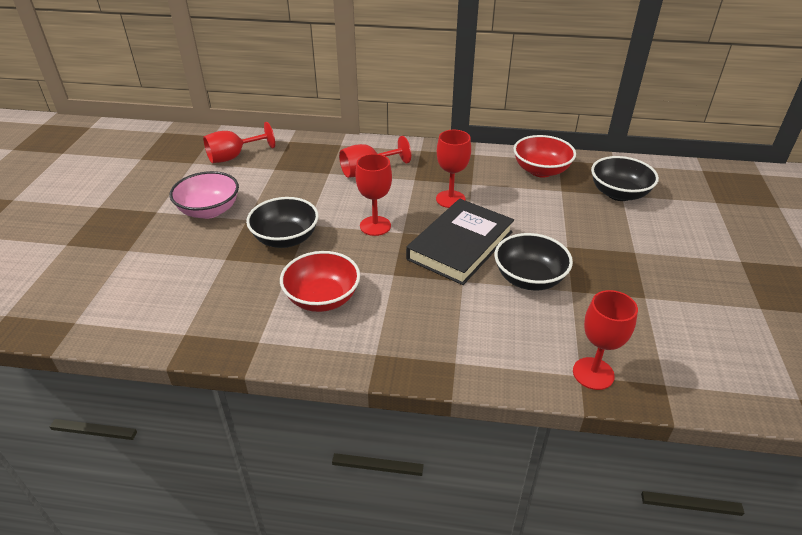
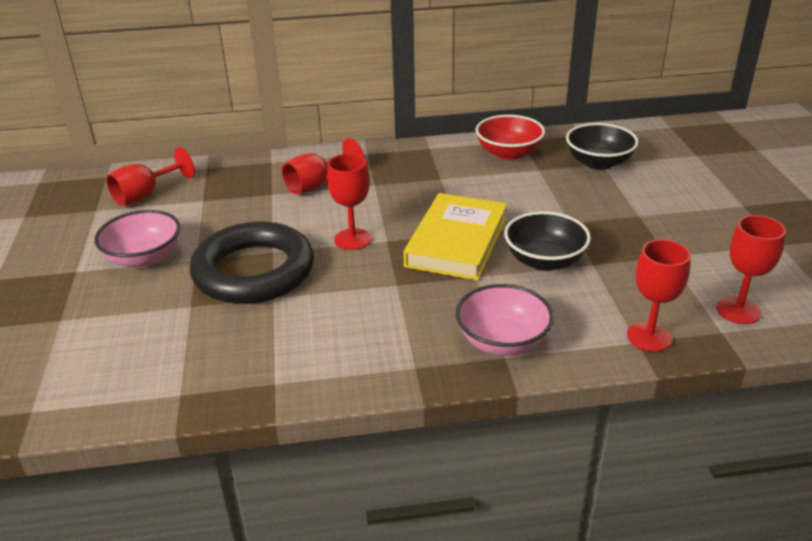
camera: 15 degrees left, 5 degrees down
black bowl [246,197,319,248] -> black ring [190,222,314,304]
red bowl [280,251,360,312] -> none
black book [406,199,514,285] -> yellow book [403,193,507,281]
red goblet [436,130,471,208] -> red goblet moved to [716,215,786,324]
none -> pink bowl [456,284,554,356]

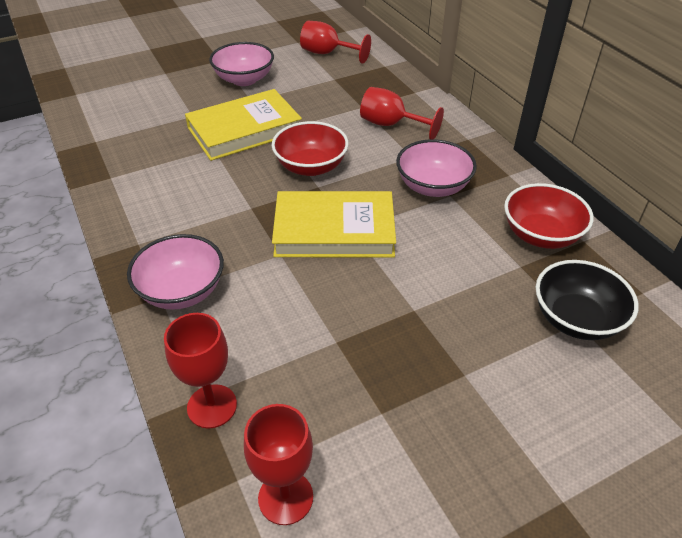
camera: 70 degrees right, 10 degrees up
black ring [190,222,314,304] -> yellow book [185,89,302,161]
red goblet [327,154,371,250] -> red bowl [272,121,349,176]
black bowl [504,211,591,271] -> none
none -> pink bowl [396,139,477,197]

